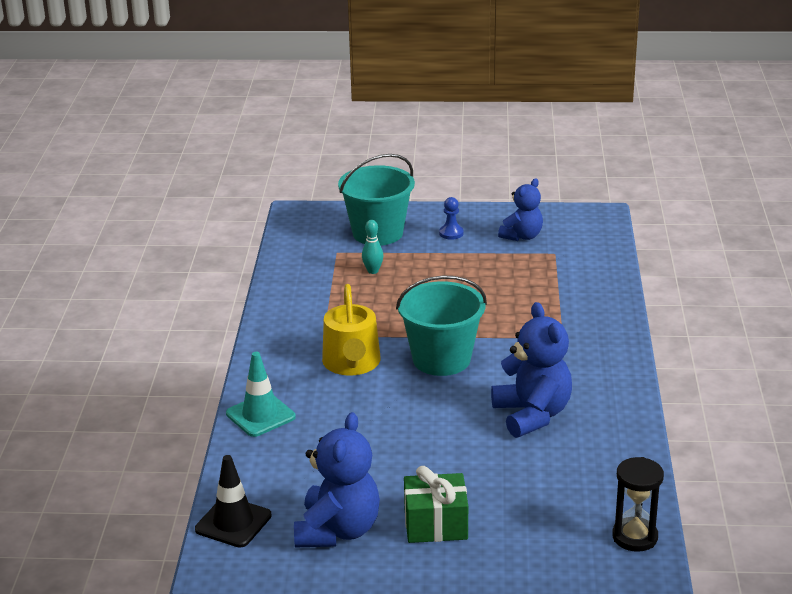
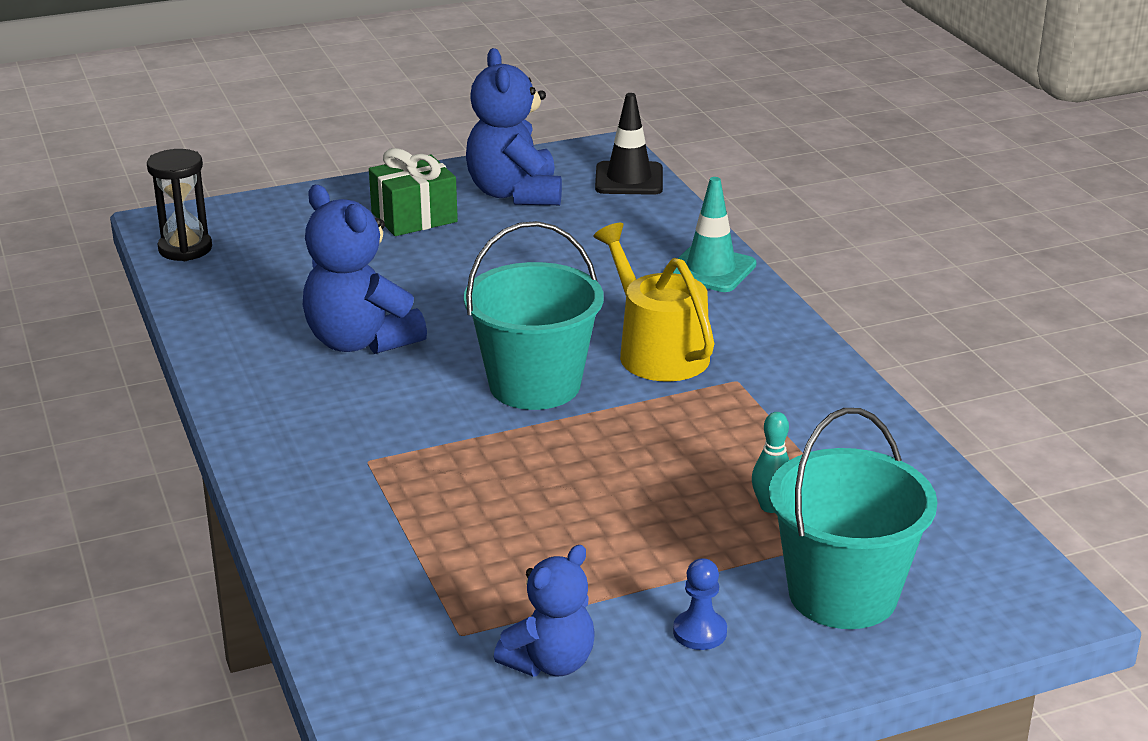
camera: 155 degrees right, 0 degrees up
blue teddy bear [498,178,543,241] -> blue teddy bear turned 150 degrees counterclockwise [494,545,594,676]

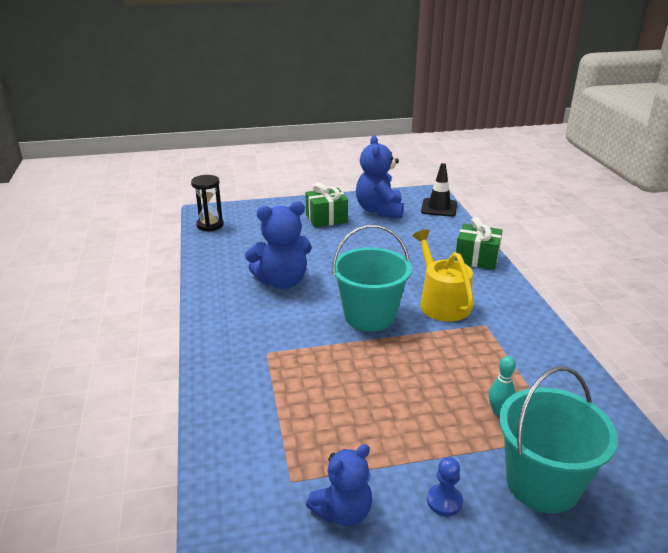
camera: 10 degrees right, 0 degrees up
blue teddy bear [303,185,427,354] -> blue teddy bear turned 75 degrees counterclockwise [245,201,312,289]
turquoise traffic cone [673,177,756,292] -> green gift [455,217,503,270]

